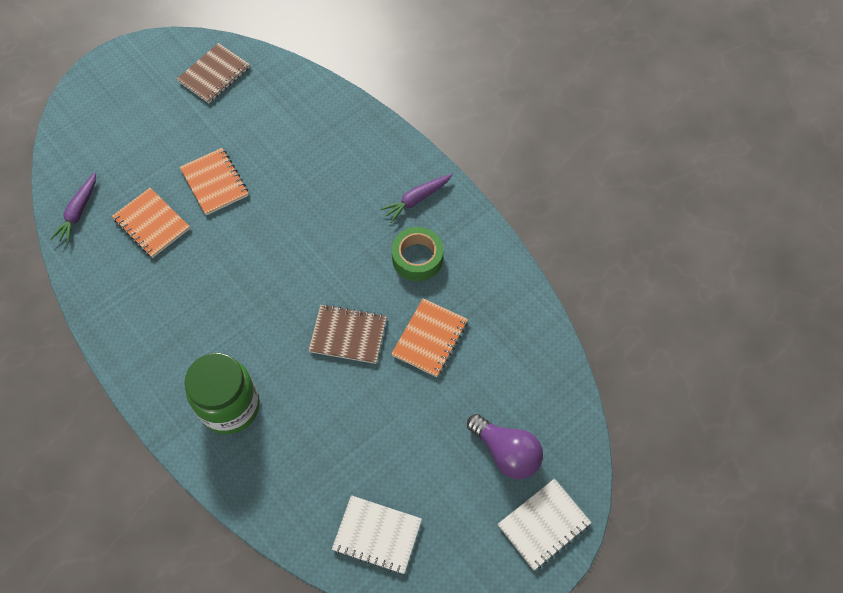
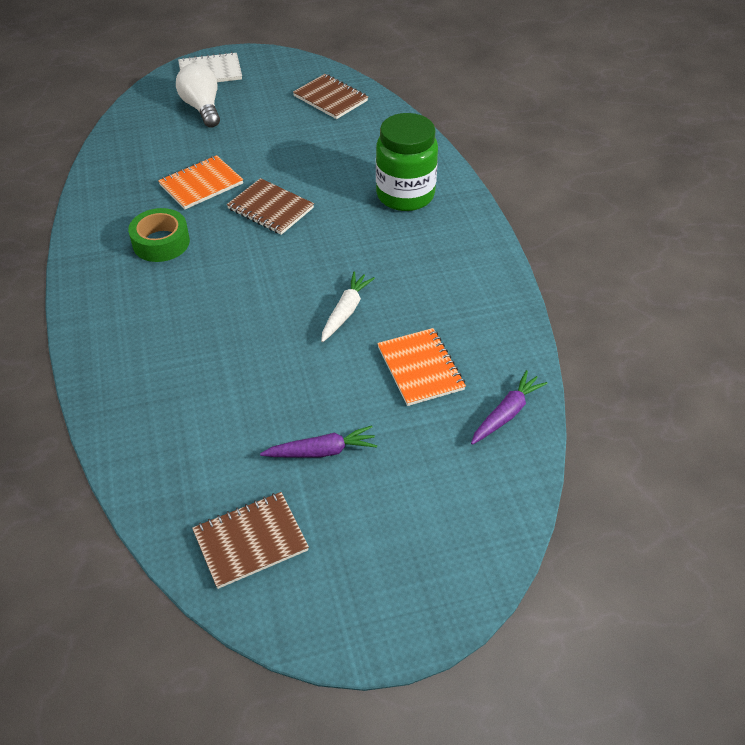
camera: 155 degrees left, 15 degrees down
orange notebook [180,148,249,215] -> none
white notebook [332,495,422,575] -> brown notebook [293,74,368,119]
purple carrot [380,174,452,223] -> purple carrot moved to [260,425,377,458]
purple light bulb [467,414,543,479] -> white light bulb [176,63,220,128]
none -> white carrot [321,272,375,342]

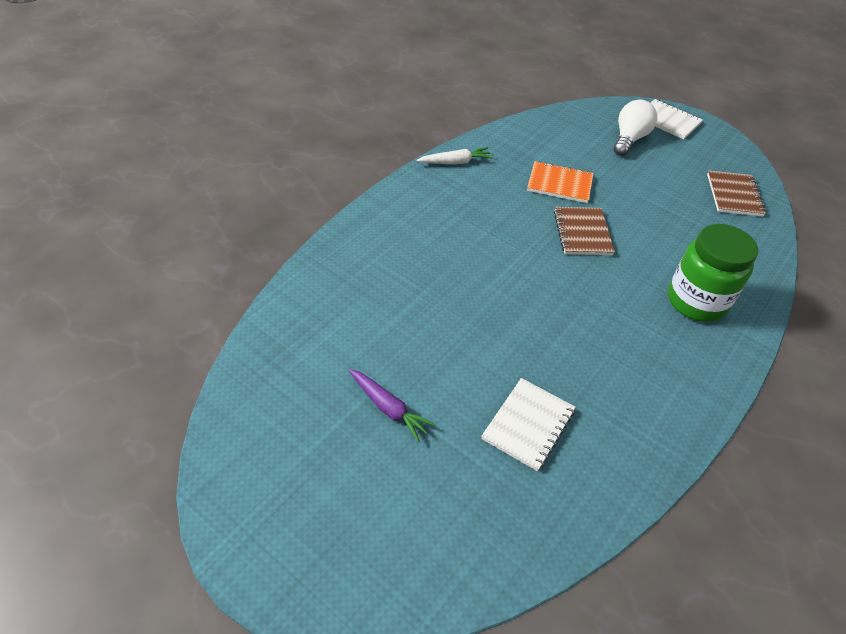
camera: 50 degrees right, 0 degrees up
green tape [128,208,190,262] -> none
brown notebook [192,492,309,589] -> none
white carrot [321,272,375,342] -> white carrot moved to [416,147,493,164]
orange notebook [377,328,466,406] -> white notebook [481,378,576,471]
purple carrot [471,370,548,445] -> none

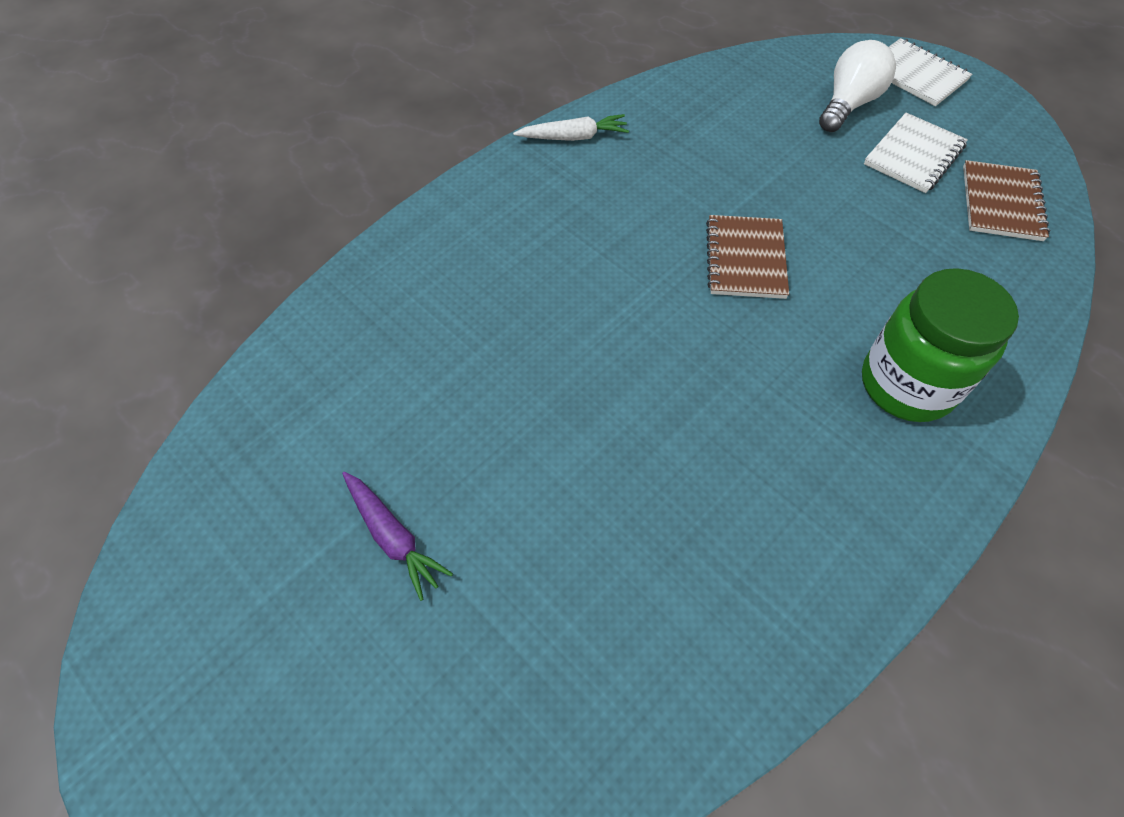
camera: 10 degrees right, 10 degrees up
white notebook [481,378,576,471] -> white notebook moved to [864,113,968,193]
orange notebook [527,161,594,203] -> none

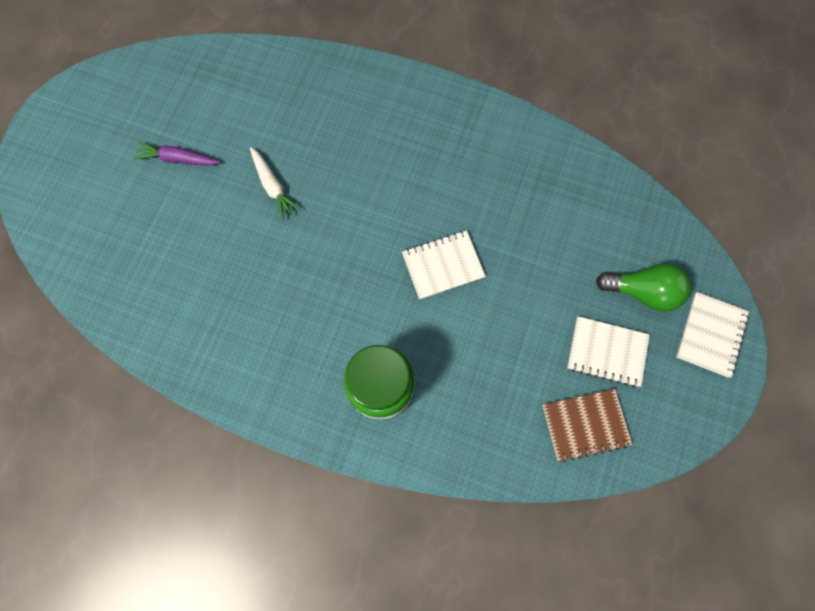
camera: 65 degrees right, 15 degrees up
purple carrot [342,472,453,601] -> purple carrot turned 75 degrees clockwise [133,142,220,166]
white carrot [513,114,629,141] -> white carrot moved to [250,147,301,220]
brown notebook [706,215,789,299] -> white notebook [402,230,486,300]
white light bulb [819,40,896,132] -> green light bulb [596,263,691,312]

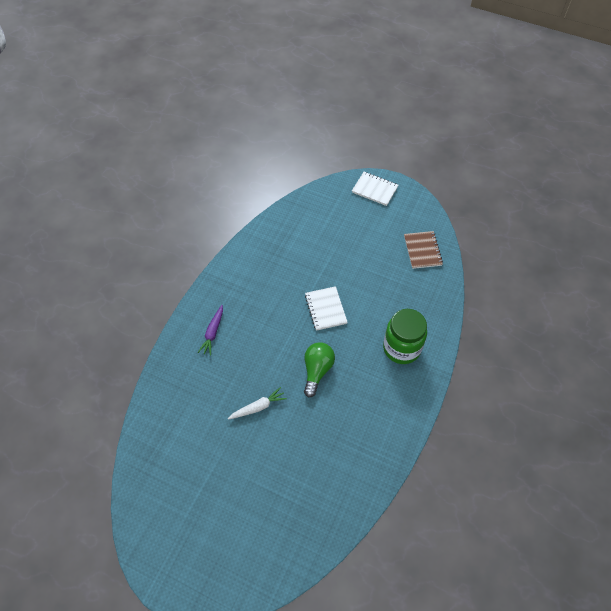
camera: 85 degrees left, 15 degrees down
purple carrot [133,142,220,166] -> purple carrot moved to [198,305,223,356]
white notebook [567,316,650,387] -> none
green light bulb [596,263,691,312] -> green light bulb moved to [304,342,335,397]

